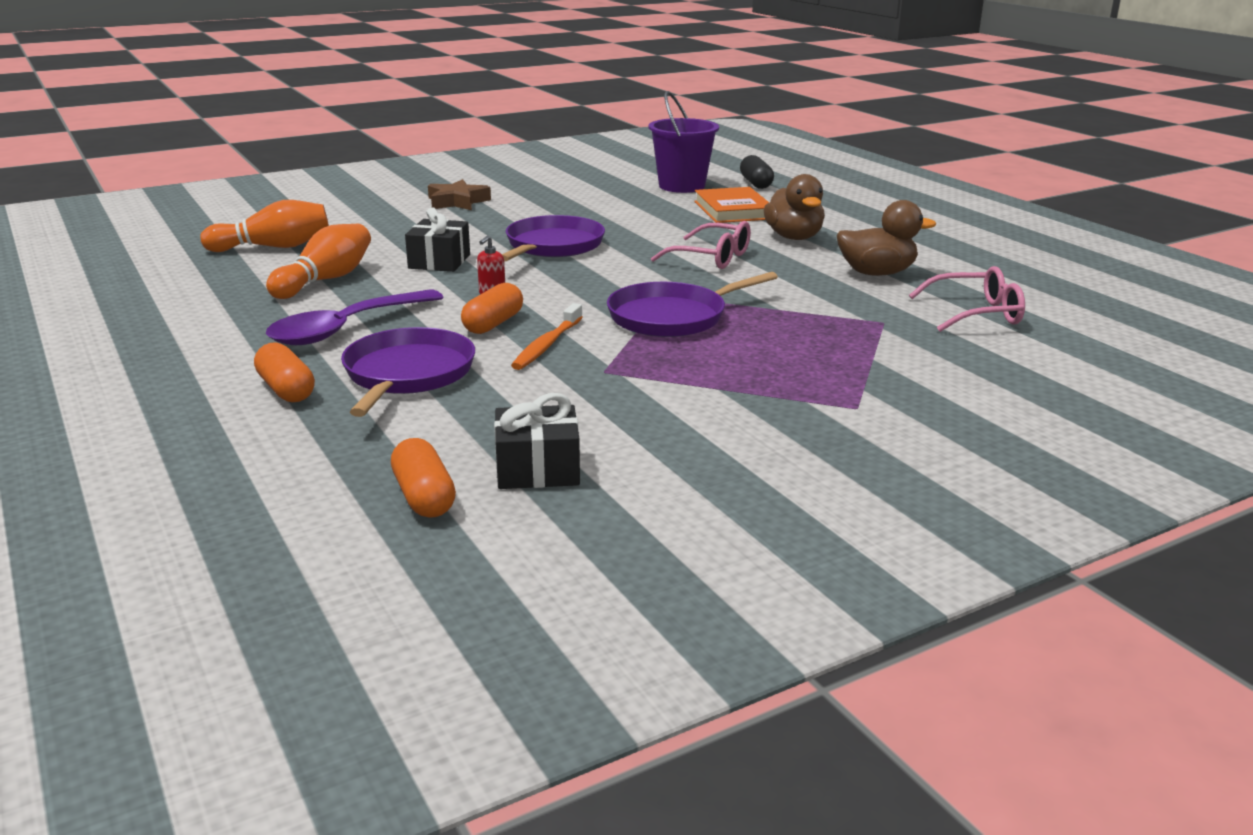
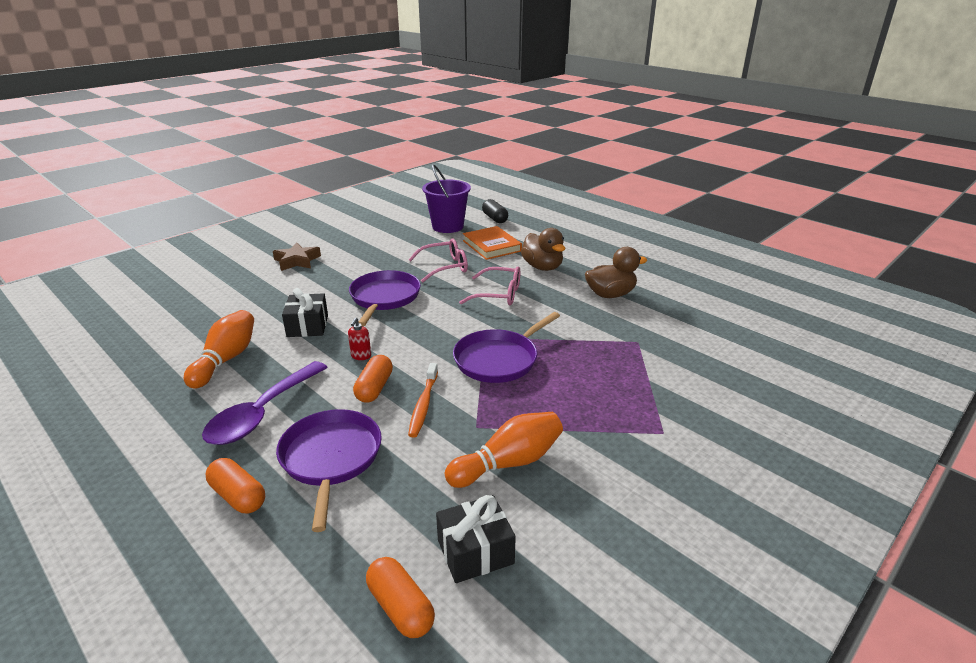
camera: 15 degrees left, 5 degrees up
orange bowling pin [200,200,329,252] -> orange bowling pin moved to [445,412,563,488]
pink glasses [909,266,1025,332] -> pink glasses moved to [409,239,468,283]

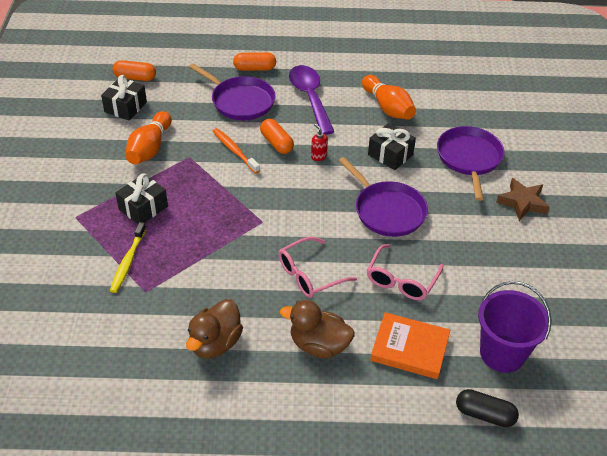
camera: 135 degrees right, 15 degrees up
purple pan [453,312,560,383] -> purple pan moved to [437,126,505,201]
none -> yellow toothbrush [110,222,146,293]
none -> black gift [115,173,168,224]

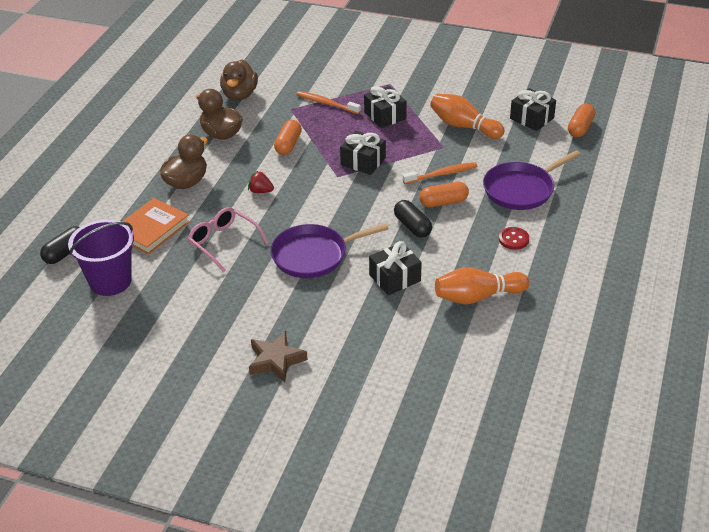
camera: 110 degrees right, 5 degrees down
yellow toothbrush [110,222,146,293] -> orange toothbrush [296,91,361,114]
orange capsule [233,52,276,71] -> orange capsule moved to [274,120,302,155]
pink glasses [279,237,357,298] -> red strawberry [248,170,274,193]
purple spoon [289,65,334,135] -> red button [499,227,529,250]
red soap dispenser [311,124,328,161] -> black capsule [394,200,432,238]
purple pan [437,126,505,201] -> none
none -> brown duck [220,60,258,101]
none -> black gift [340,131,386,175]

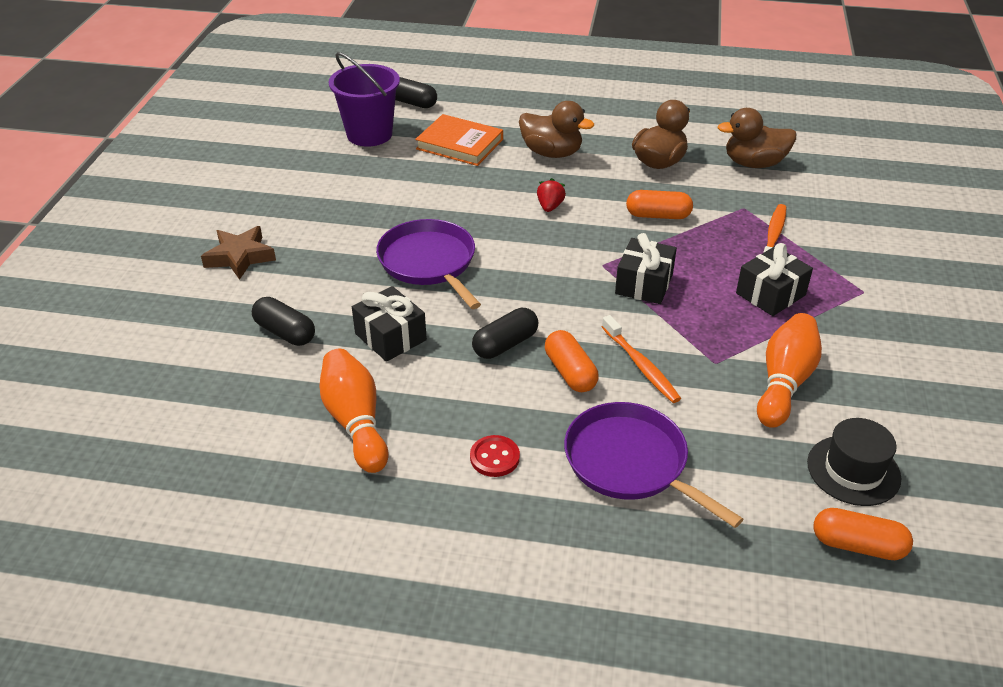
camera: 80 degrees right, 0 degrees up
pink glasses [188,207,268,272] -> none
black gift [510,88,556,131] -> black hat [807,418,901,506]
none -> black capsule [252,297,315,346]

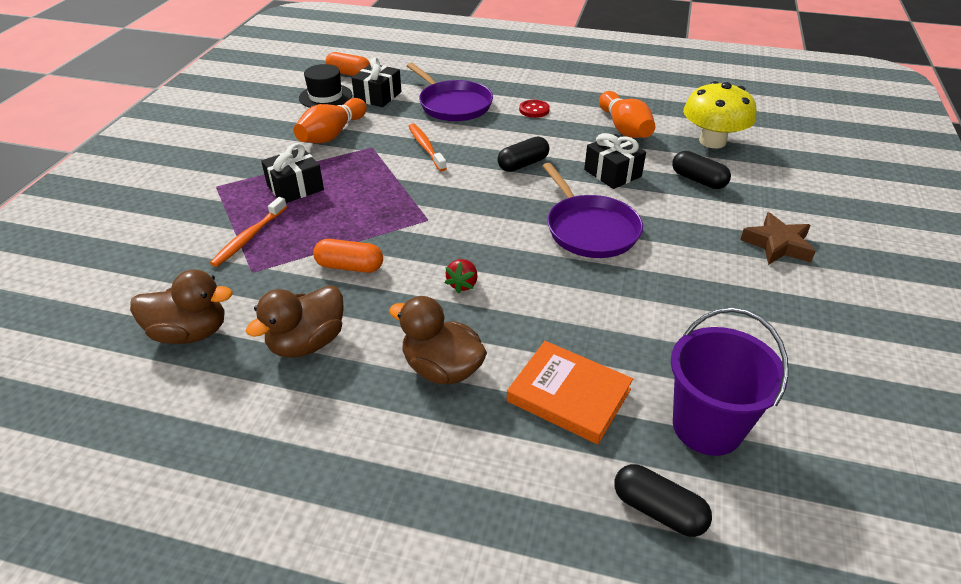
camera: 175 degrees left, 0 degrees up
orange capsule [545,330,599,392] -> none
black gift [615,233,677,304] -> black gift moved to [352,57,402,107]
none -> yellow mushroom [683,81,756,148]

